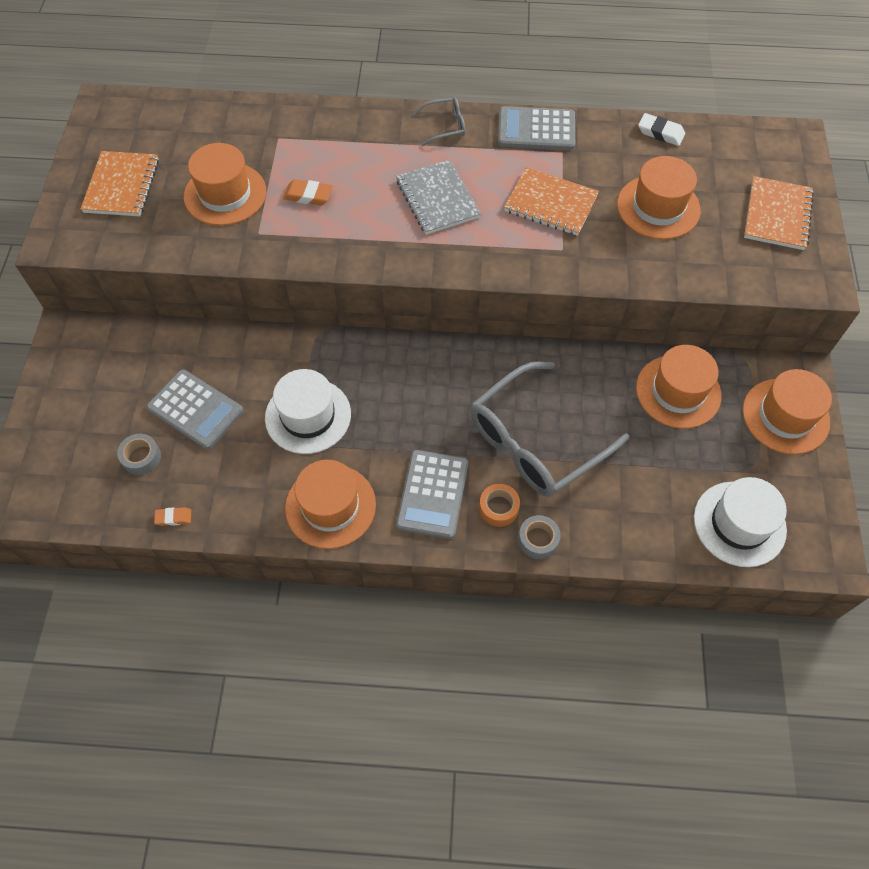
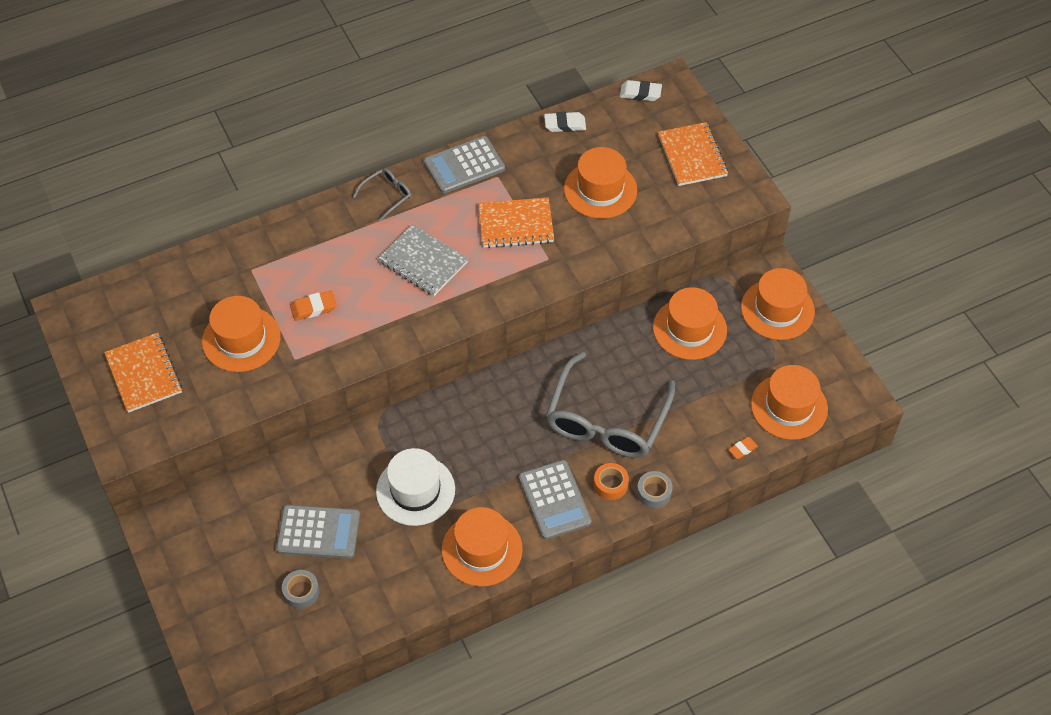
camera: 30 degrees left, 5 degrees down
orange eraser [154,507,191,526] -> orange eraser moved to [728,437,758,459]
white hat [694,477,787,567] -> orange hat [751,365,828,440]
none -> white eraser [620,80,662,101]

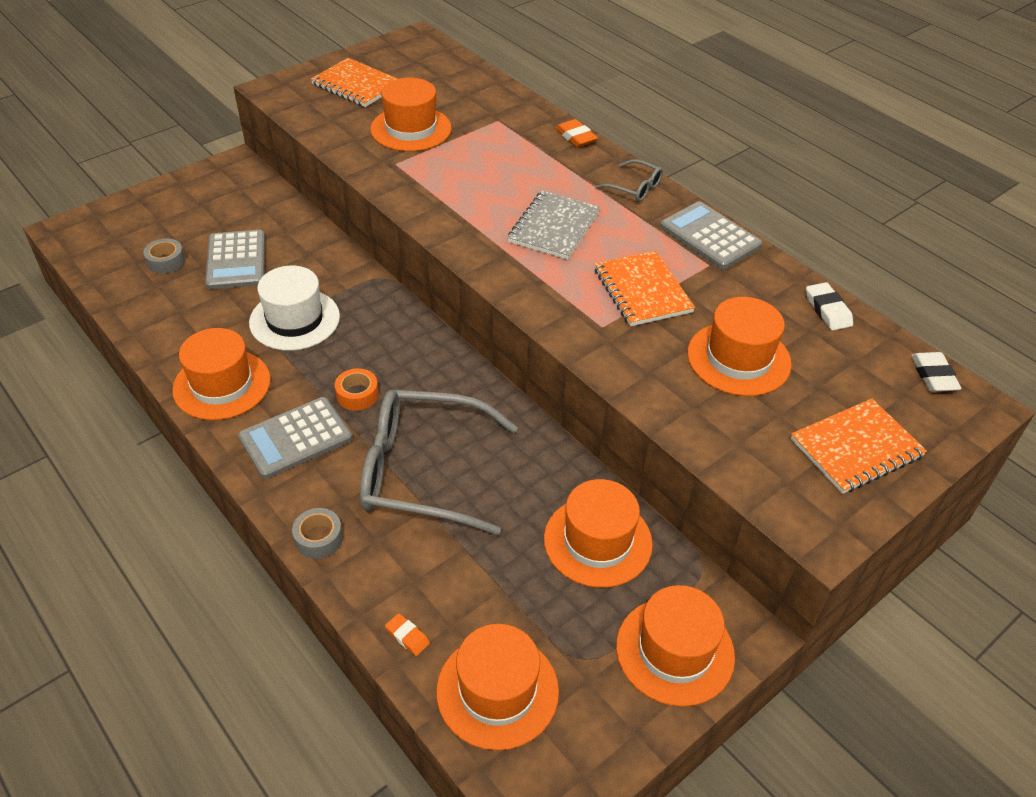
camera: 75 degrees right, 10 degrees down
orange notebook [104,333,182,413] -> orange notebook turned 75 degrees clockwise [311,58,398,107]
orange eraser [290,290,337,321] -> orange eraser moved to [555,119,598,147]
orange tape [594,463,629,500] -> orange tape moved to [335,368,379,411]

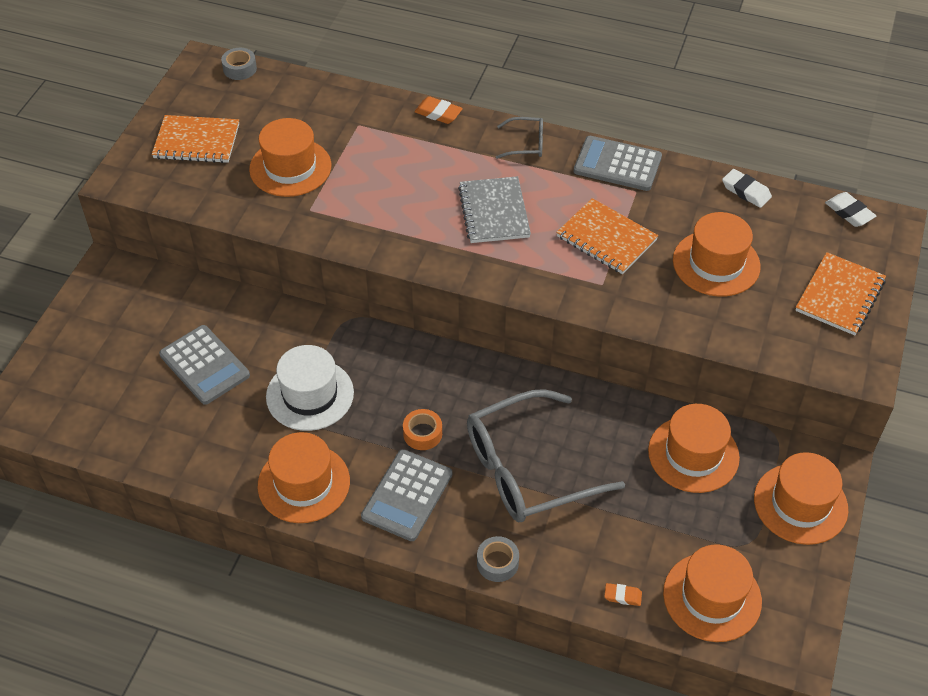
camera: 30 degrees left, 5 degrees up
grey tape [143,238,185,274] -> grey tape moved to [221,48,257,80]

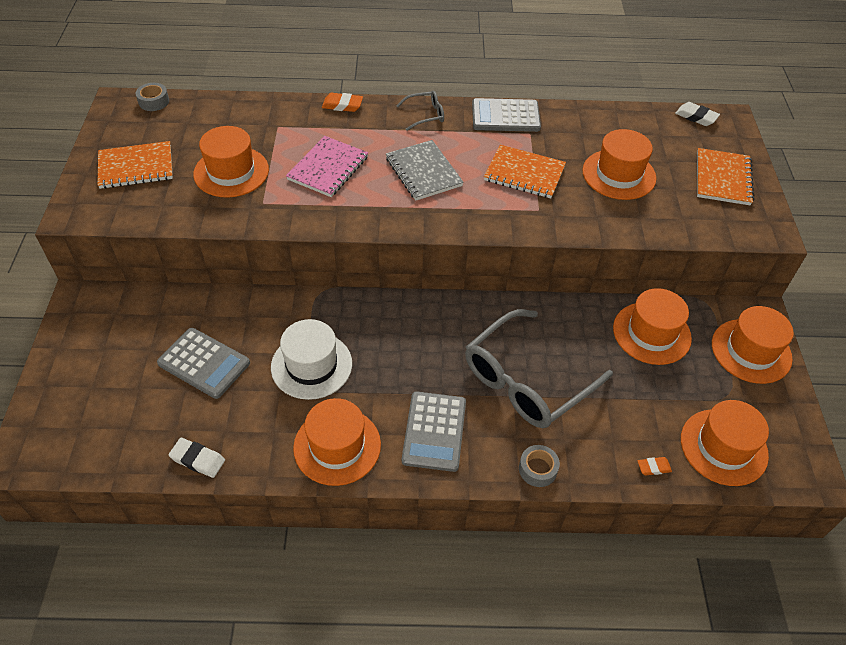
camera: 20 degrees left, 0 degrees up
orange tape [403,409,442,450] -> none
white eraser [722,169,772,208] -> white eraser moved to [169,438,225,478]
none -> pink notebook [286,136,368,197]

